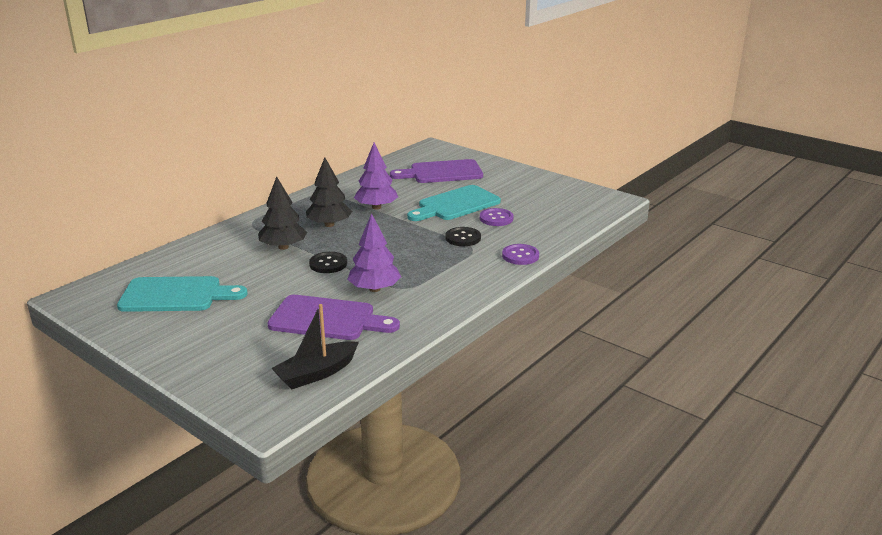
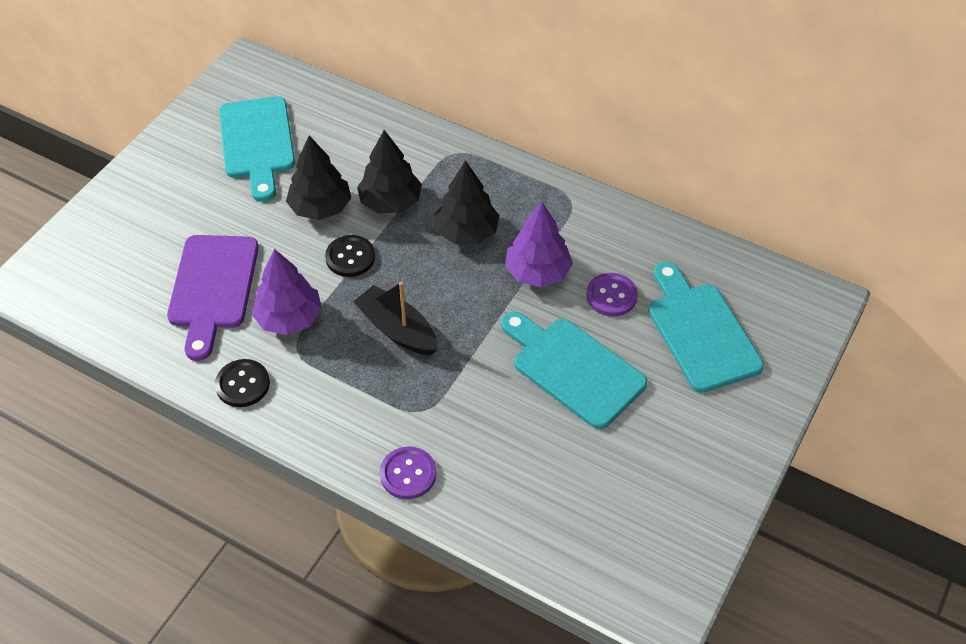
camera: 80 degrees right, 25 degrees up
black boat [271,304,359,390] -> black boat moved to [353,282,438,355]
purple cutting board [390,159,483,183] -> turquoise cutting board [648,262,764,393]
black button [446,227,481,246] -> black button moved to [215,359,270,407]
purple button [480,208,513,226] -> purple button moved to [586,273,638,316]
none -> black tree [286,136,351,220]

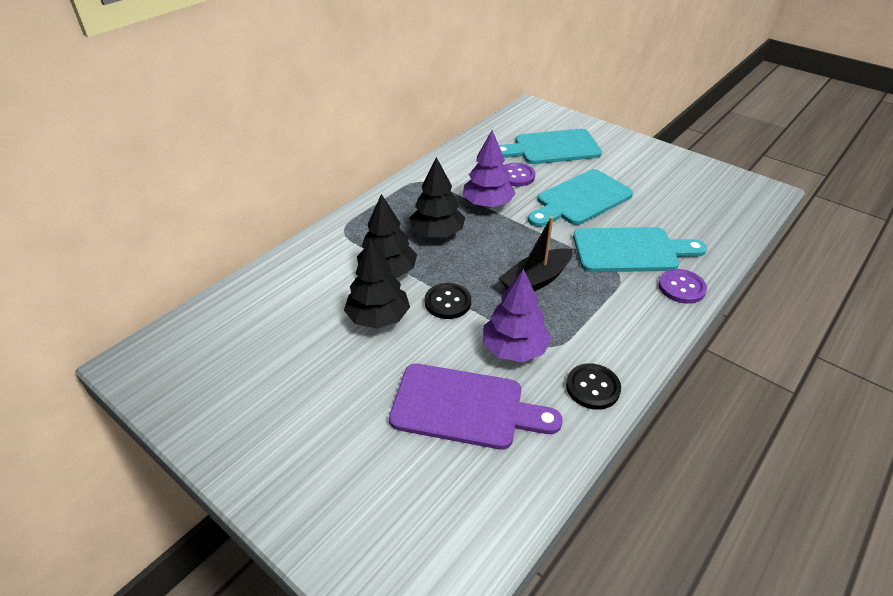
camera: 80 degrees left, 10 degrees down
turquoise cutting board [219,96,295,202] -> turquoise cutting board moved to [573,227,707,272]

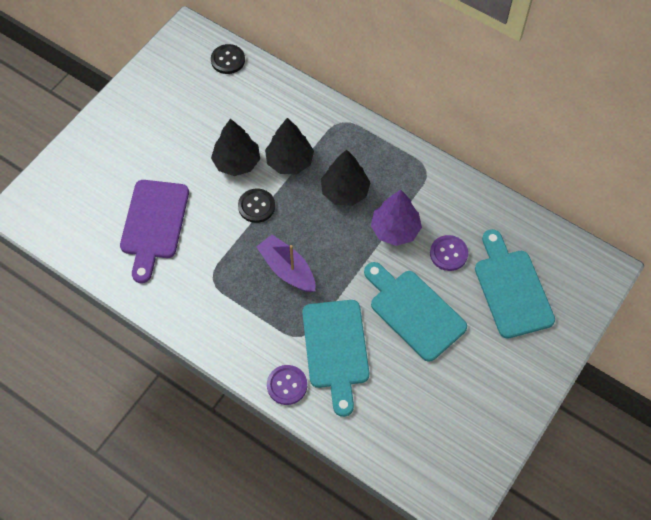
camera: 85 degrees right, 20 degrees up
purple tree [483,269,551,362] -> none
black boat [499,216,573,291] -> purple boat [256,234,315,292]
black button [566,363,621,410] -> black button moved to [211,44,245,74]

